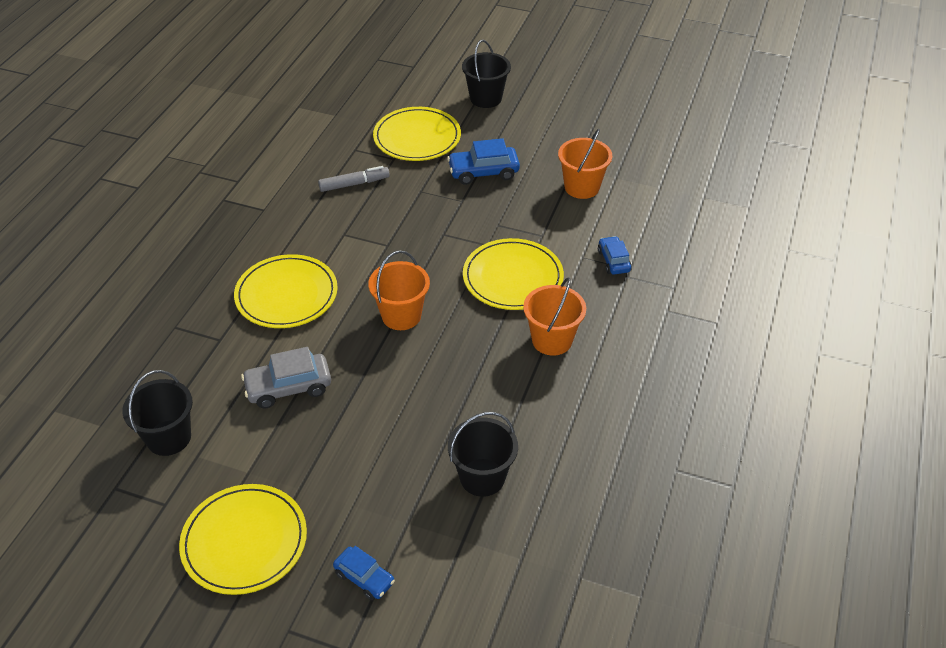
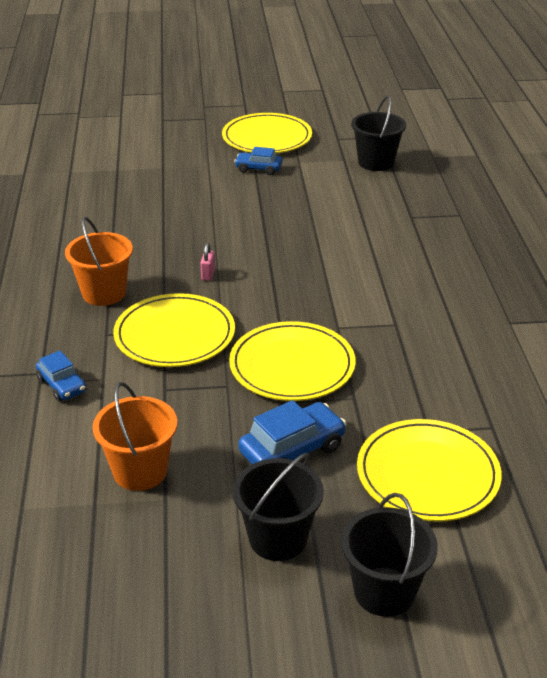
camera: 155 degrees right, 10 degrees down
yellow plate [234,254,338,328] -> yellow plate moved to [229,321,356,401]
grey car [241,347,331,409] -> none
grey marker [318,166,390,192] -> none
blue car [333,546,395,600] -> blue car moved to [234,147,282,175]
orange bucket [368,250,430,330] -> none
black bucket [448,412,518,497] -> black bucket moved to [233,453,324,561]
none -> pink padlock [200,243,215,281]

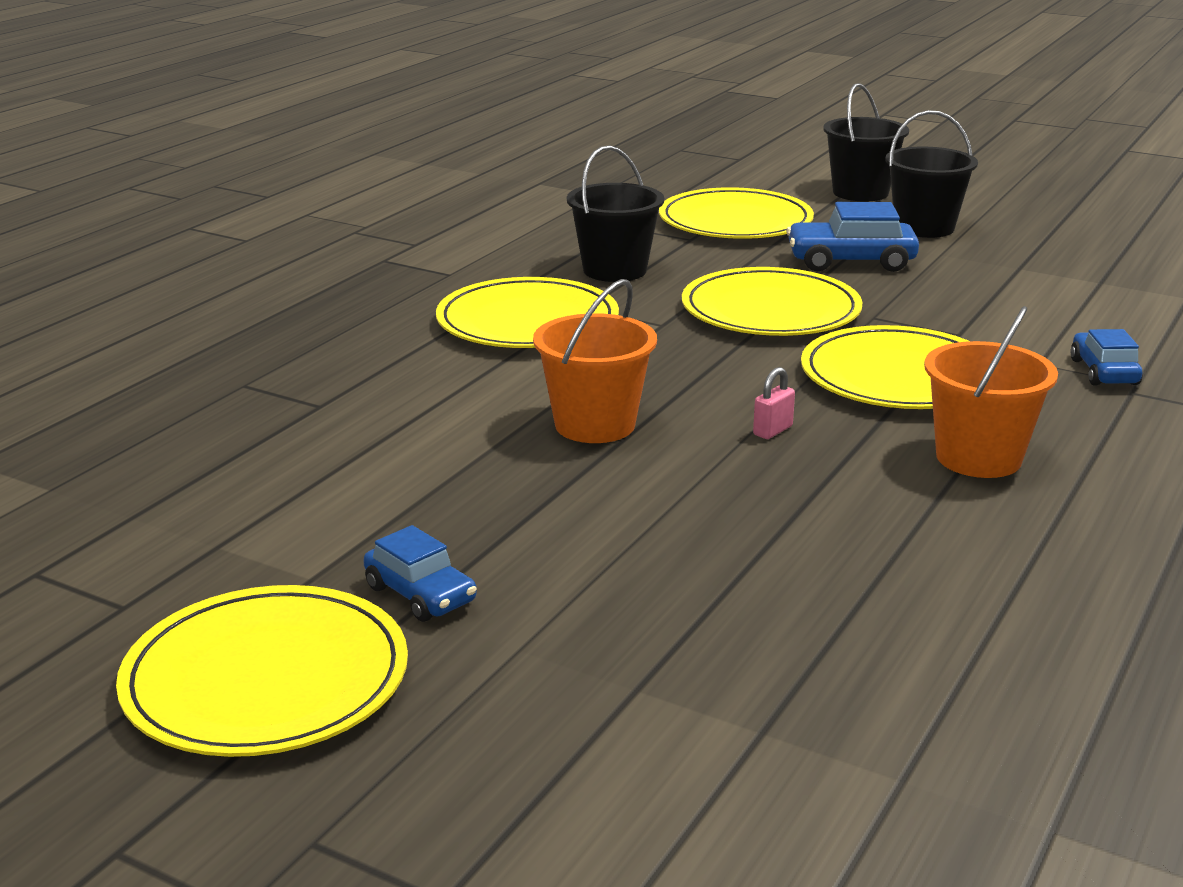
camera: 145 degrees left, 10 degrees down
orange bucket [93,382,177,491] -> orange bucket moved to [533,279,657,443]
black bucket [351,95,406,171] -> black bucket moved to [567,145,664,282]
none -> yellow plate [436,277,619,348]

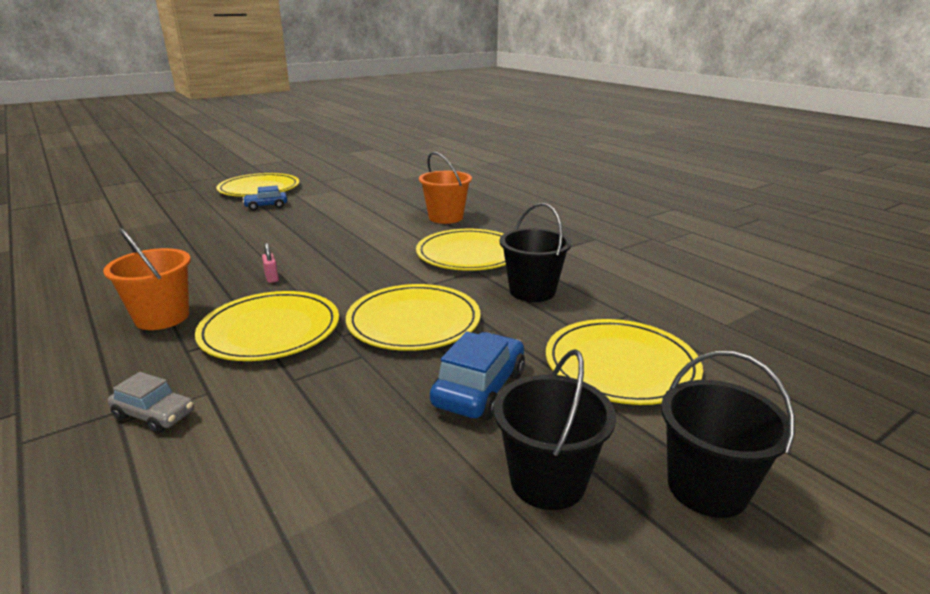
camera: 115 degrees right, 0 degrees up
orange bucket [533,279,657,443] -> orange bucket moved to [419,152,472,224]
blue car [1070,329,1143,386] -> grey car [108,372,194,434]

